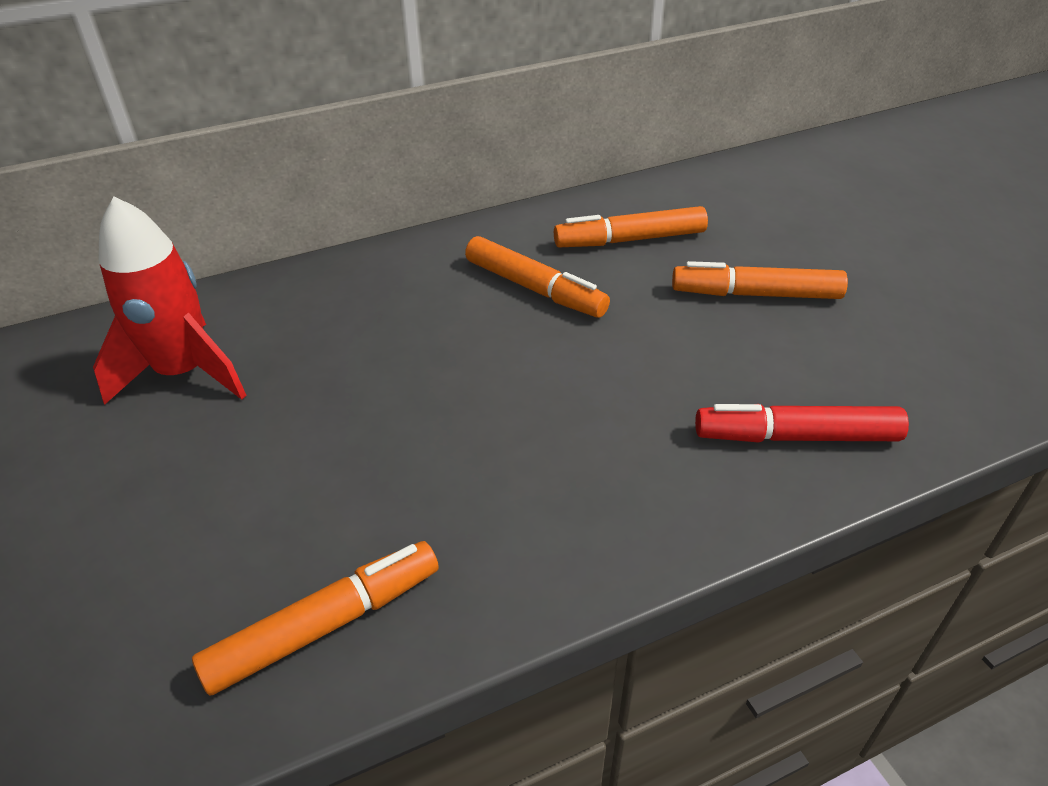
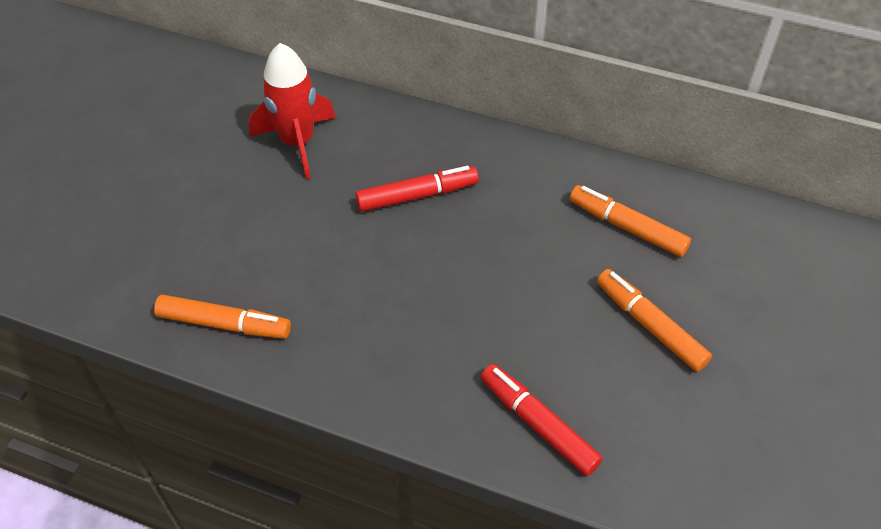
camera: 45 degrees right, 10 degrees up
orange marker [465,236,610,318] -> none
none -> red marker [355,166,479,212]

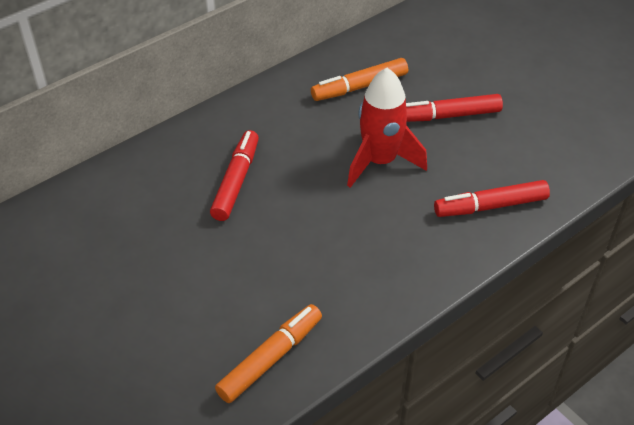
camera: 60 degrees left, 5 degrees down
red rocket [249,43,336,179] -> red rocket moved to [347,68,427,188]
orange marker [597,269,712,372] -> red marker [406,94,503,122]

